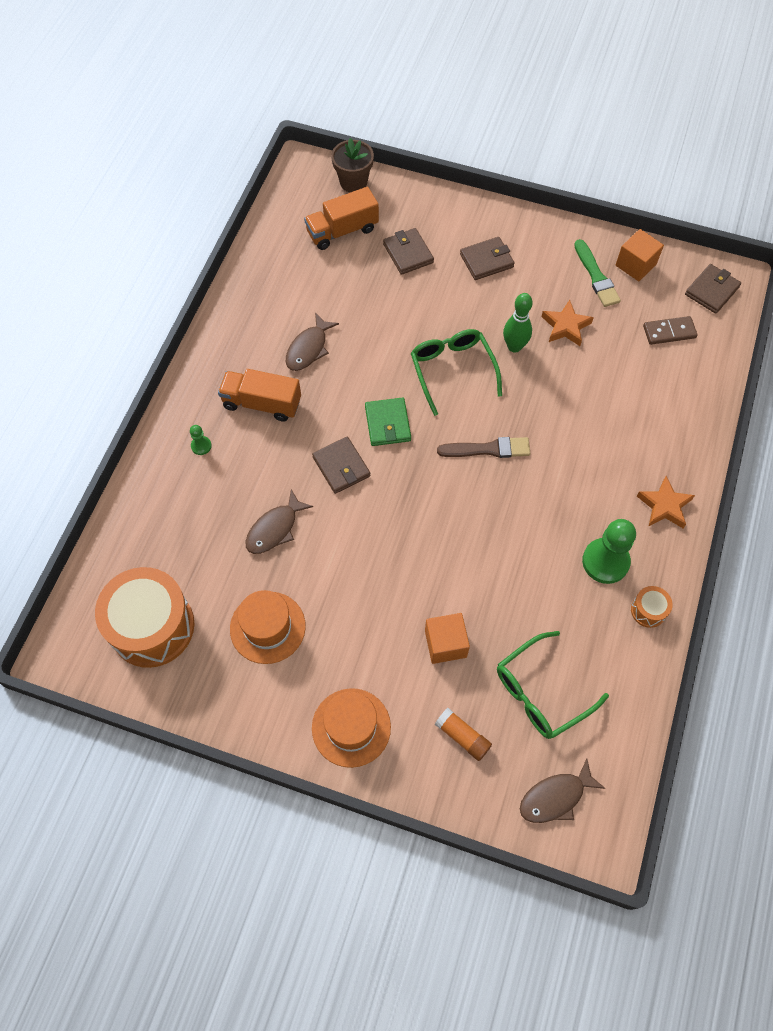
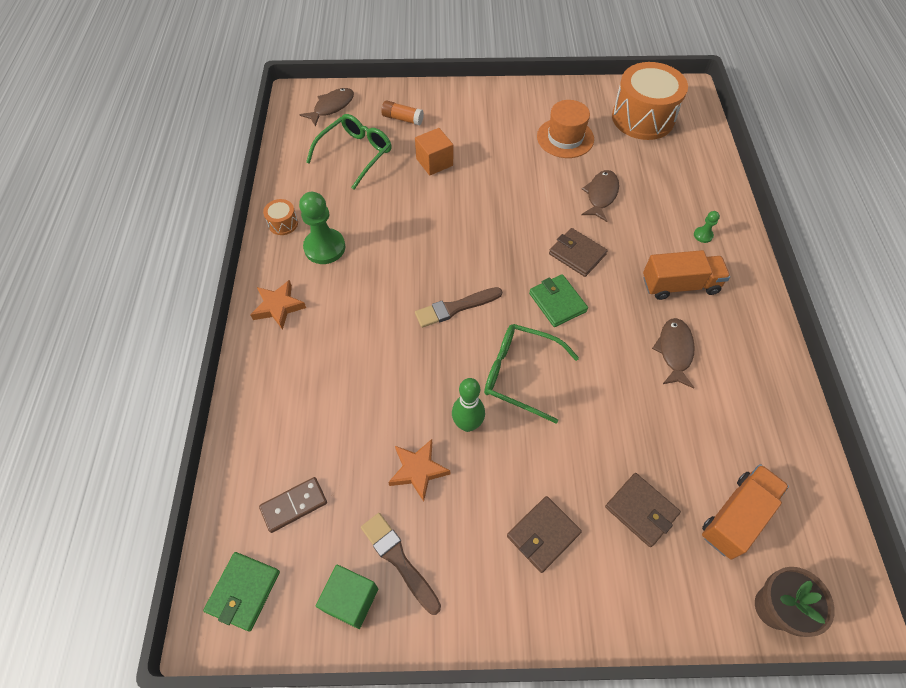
camera: 160 degrees right, 5 degrees down
orange hat [312,688,391,768] -> none
green glasses [411,329,502,416] -> green glasses turned 150 degrees clockwise [484,324,579,424]
green brush [574,239,621,307] -> brown brush [361,513,441,615]
orange cube [616,229,664,281] -> green cube [316,564,378,629]
brown wallet [685,264,741,314] -> green wallet [203,552,280,631]

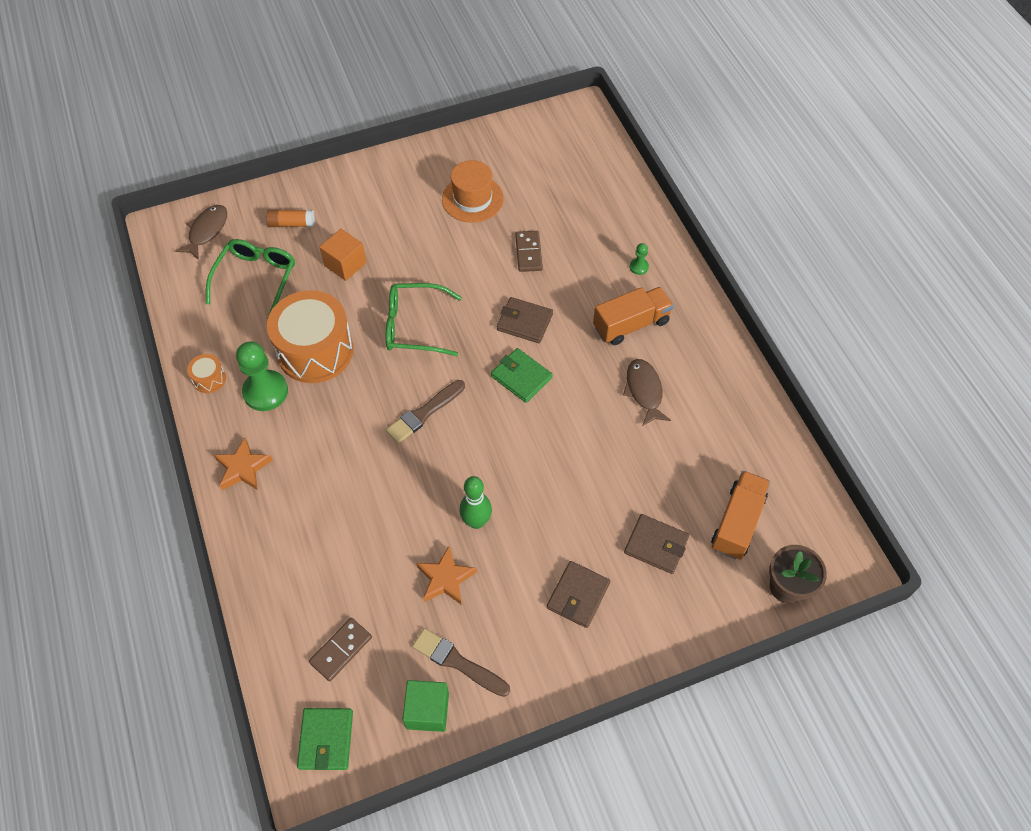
camera: 20 degrees left, 0 degrees up
green glasses [484,324,579,424] -> green glasses moved to [386,283,462,356]
brown fish [581,170,619,222] -> brown domino [515,231,543,272]
orange drum [612,62,688,140] -> orange drum moved to [267,290,353,383]

